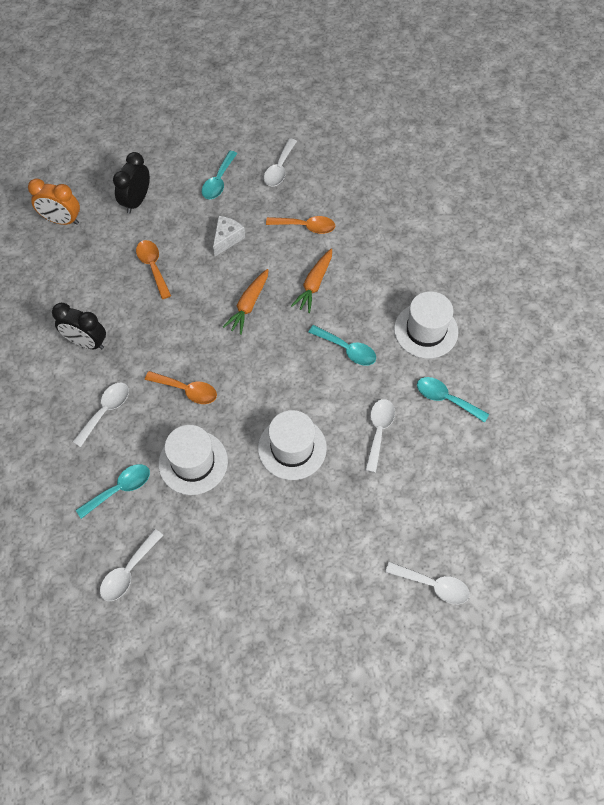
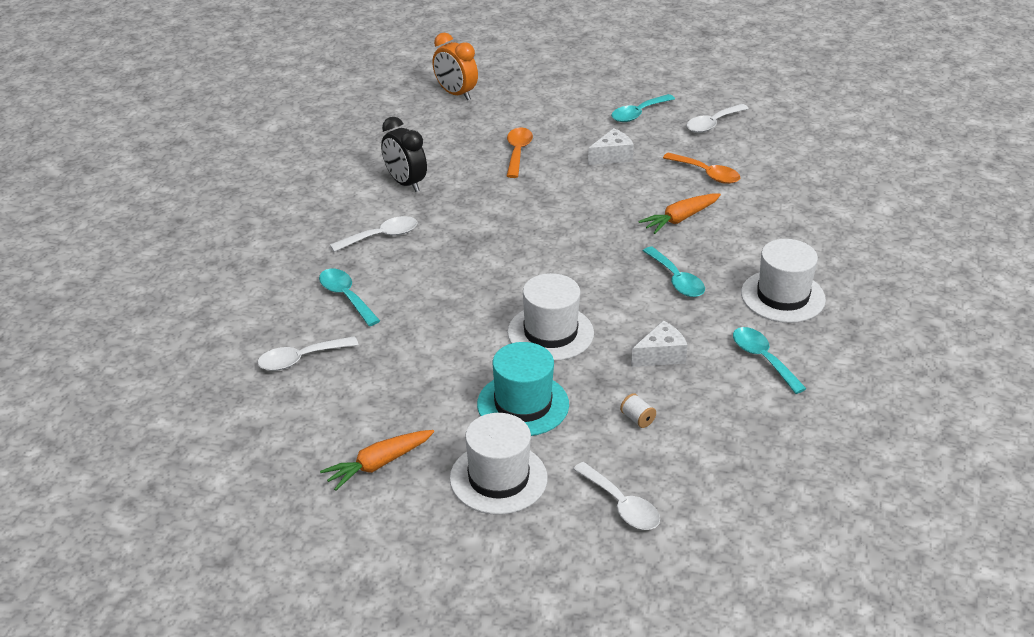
camera: 30 degrees right, 25 degrees down
turquoise spoon [76,464,150,519] -> turquoise spoon turned 120 degrees counterclockwise [319,269,380,326]
black clock [113,152,150,214] -> none
orange spoon [145,371,217,404] -> none
white hat [159,425,228,495] -> white hat moved to [450,413,548,515]
orange carrot [223,269,268,335] -> orange carrot moved to [320,430,434,491]
white spoon [365,399,395,473] -> white cheese [631,321,688,367]
none -> turquoise hat [477,342,569,436]
none -> white spool [620,393,656,428]

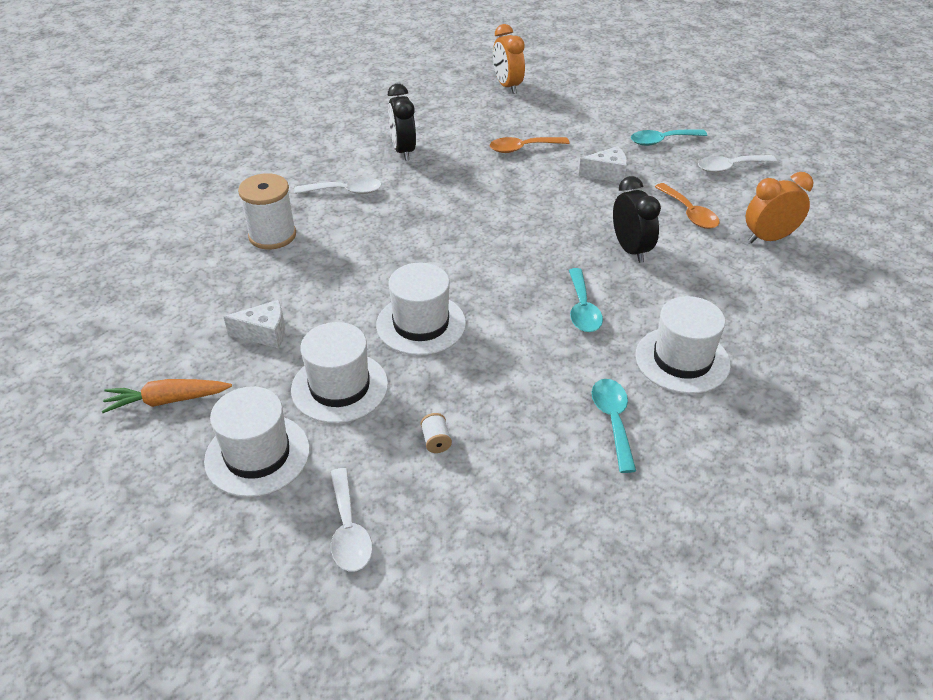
camera: 25 degrees right, 5 degrees up
white spoon [257,336,358,371] -> none
turquoise spoon [319,269,380,326] -> white spool [238,173,296,250]
turquoise hat [477,342,569,436] -> white hat [291,322,388,423]
orange spoon [507,127,533,178] -> orange spoon turned 135 degrees counterclockwise [490,137,569,153]
white cheese [631,321,688,367] -> white cheese moved to [224,300,285,348]
orange carrot [638,194,721,234] -> black clock [613,176,661,263]
none -> orange clock [746,172,814,243]

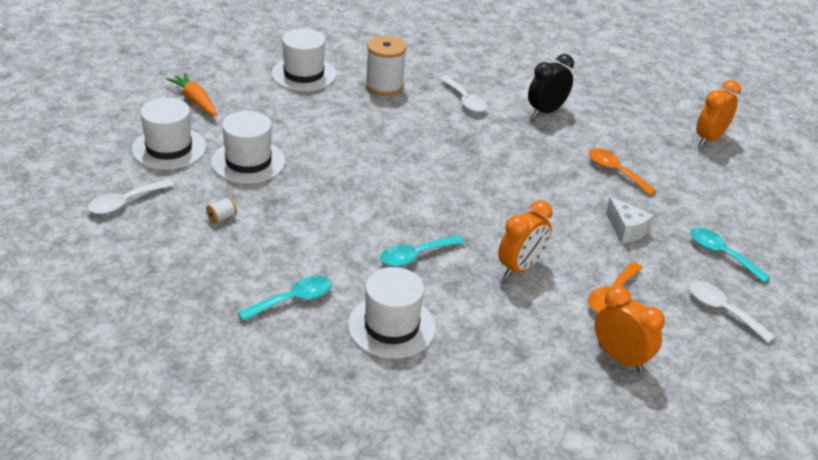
camera: 60 degrees right, 5 degrees down
white cheese [224,300,285,348] -> none
white hat [376,263,466,355] -> white hat moved to [271,29,336,91]
black clock [613,176,661,263] -> orange clock [498,200,553,278]

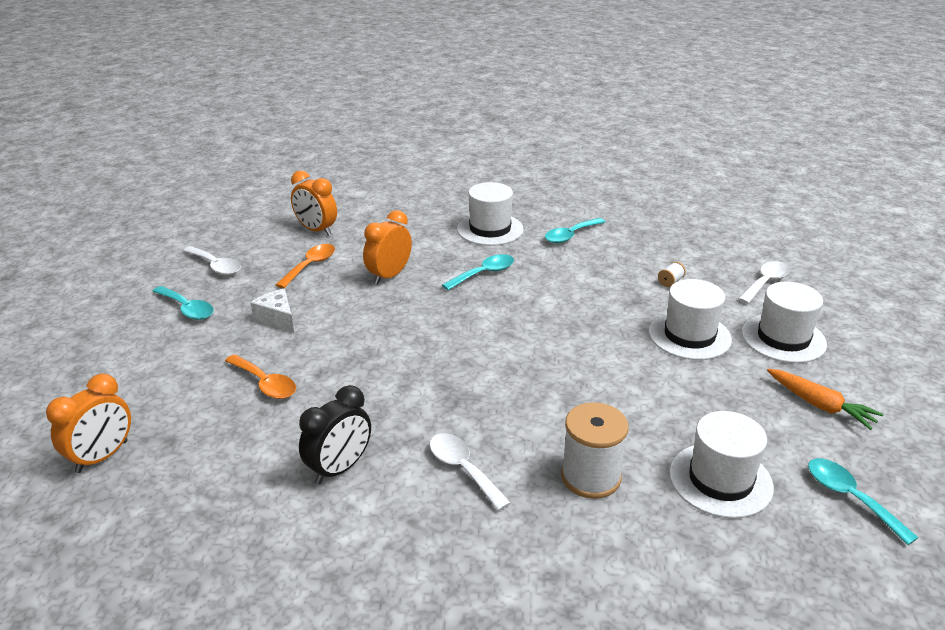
camera: 175 degrees right, 5 degrees down
none -> turquoise spoon [808,458,919,545]

